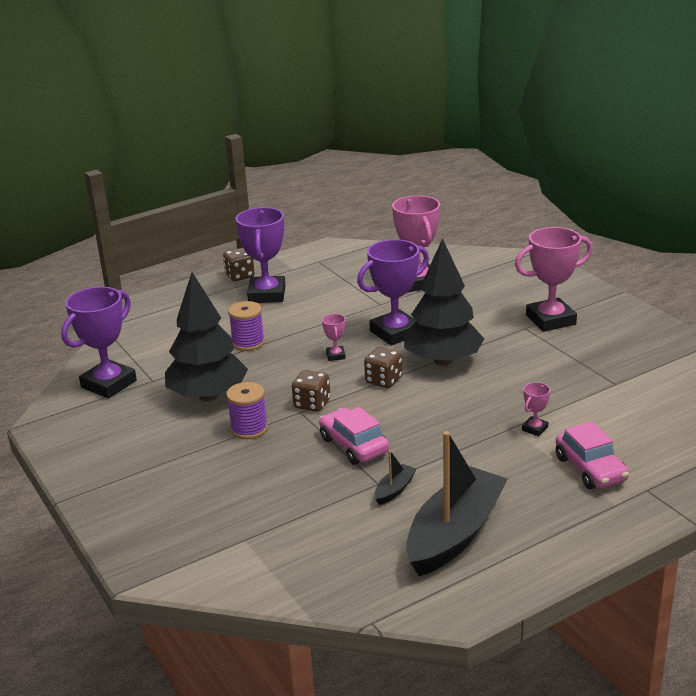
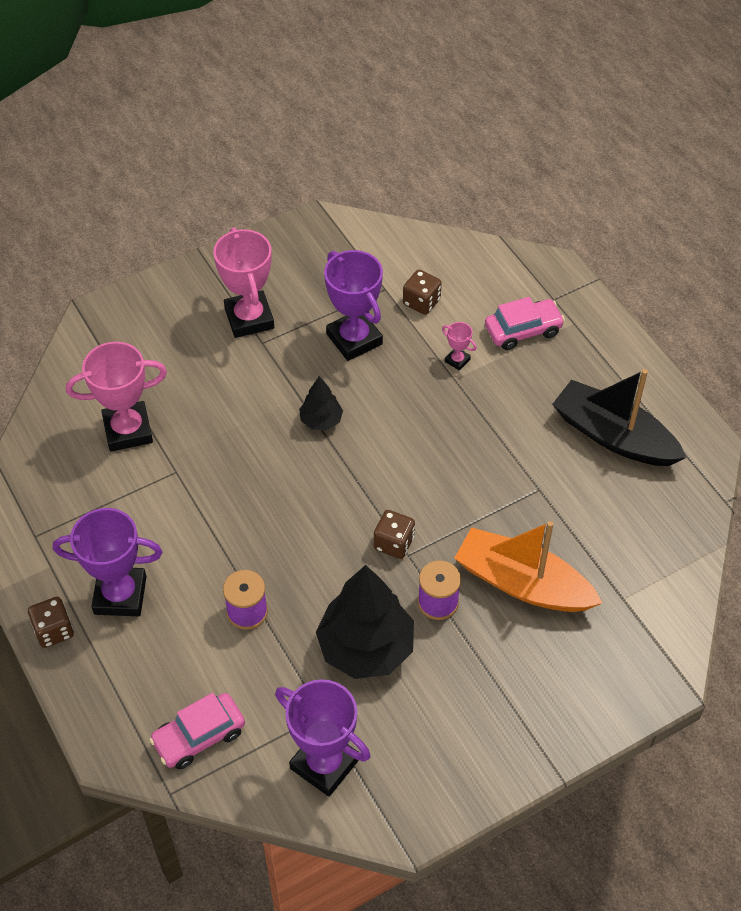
camera: 90 degrees left, 25 degrees up
pink car [319,407,389,465] -> pink car moved to [149,693,245,769]
pink trophy [322,314,346,361] -> none
purple trophy [357,239,429,346] -> purple trophy moved to [324,250,383,361]
brown dice [364,347,402,388] -> brown dice moved to [403,270,442,315]
black boat [374,450,417,505] -> none
black tree [404,238,484,366] -> black tree [299,376,343,430], size x0.50
none -> orange boat [454,521,602,612]

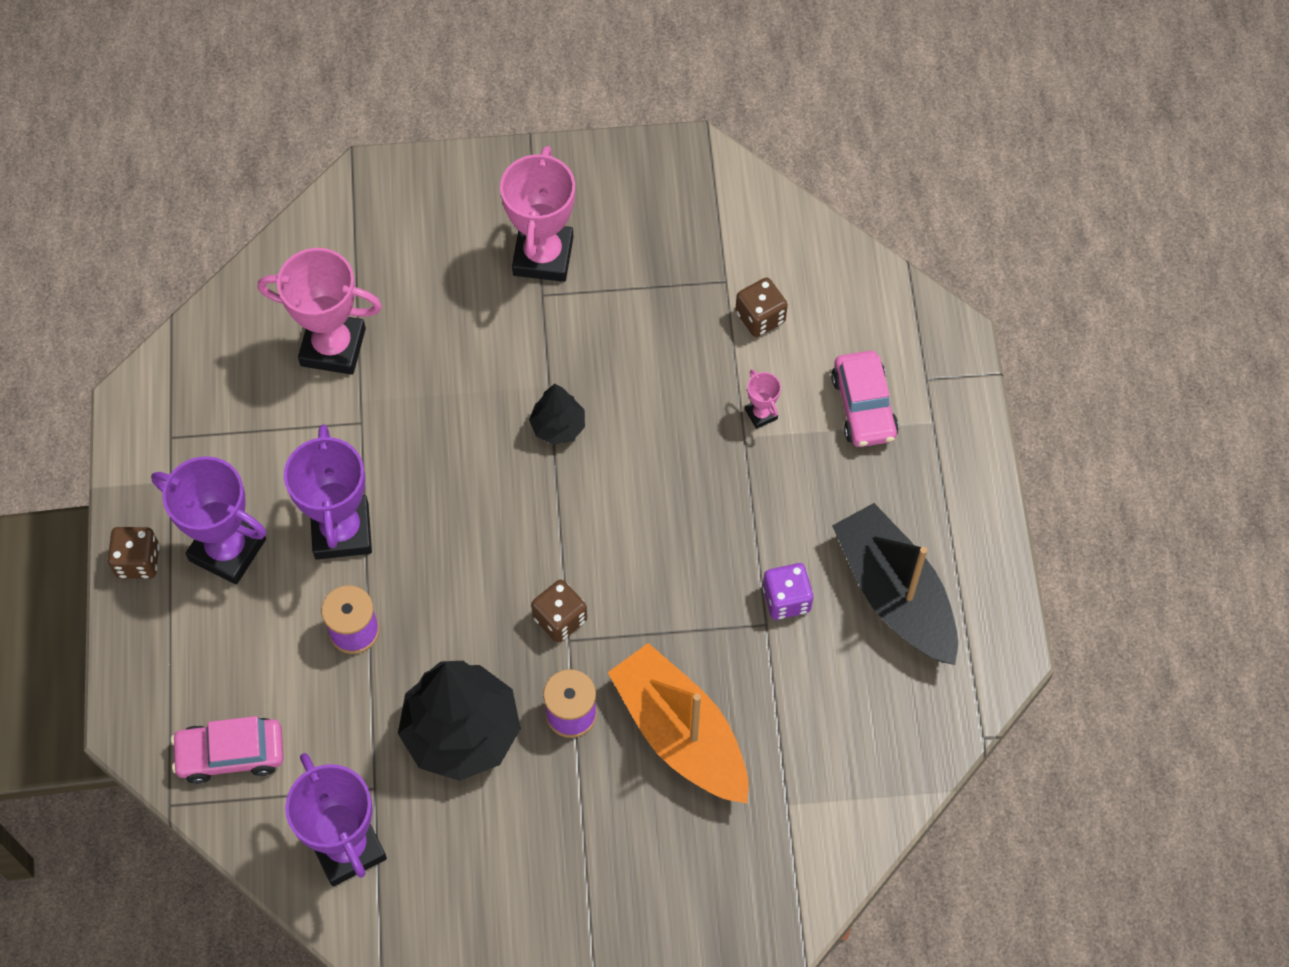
camera: 25 degrees right, 10 degrees up
purple trophy [324,250,383,361] -> purple trophy moved to [284,424,372,560]
pink car [485,297,565,350] -> pink car turned 75 degrees clockwise [831,351,899,447]
none -> purple dice [763,563,813,620]

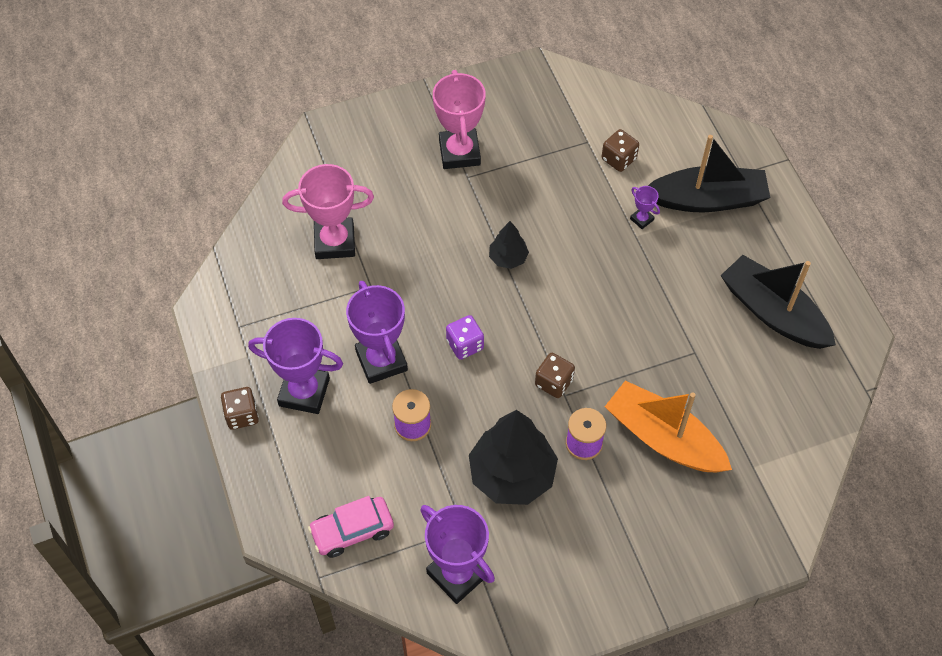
camera: 15 degrees left, 5 degrees down
pink trophy [745,369,781,429] -> purple trophy [630,186,660,229]
purple dice [763,563,813,620] -> purple dice moved to [446,315,484,360]
pink car [831,351,899,447] -> black boat [648,135,770,212]

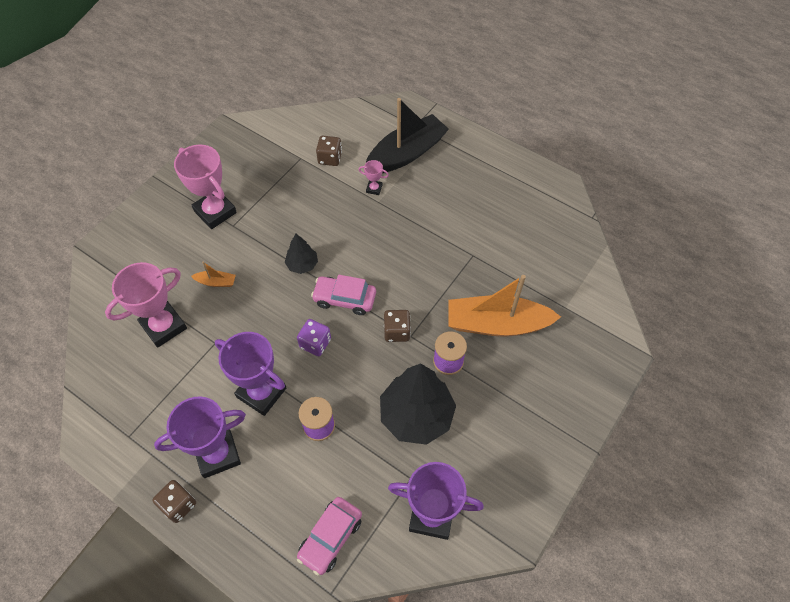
camera: 35 degrees left, 0 degrees up
purple trophy [630,186,660,229] -> pink trophy [359,160,389,195]
black boat [720,255,836,349] -> none
none -> orange boat [191,261,236,287]
none -> pink car [311,275,376,315]

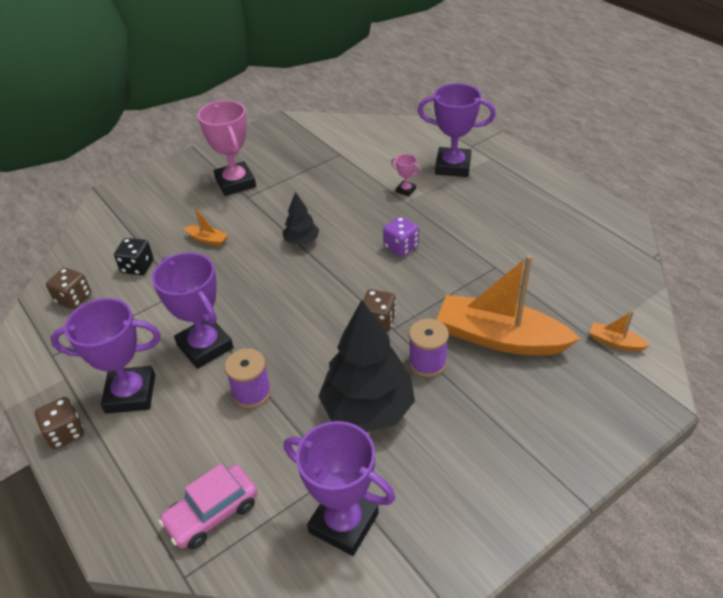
camera: 20 degrees right, 15 degrees down
pink trophy [105,262,187,348] -> black dice [114,238,154,275]
purple dice [297,319,331,356] -> purple dice moved to [383,216,419,257]
pink car [311,275,376,315] -> none
brown dice [316,136,342,166] -> brown dice moved to [46,268,91,309]
black boat [366,98,449,173] -> purple trophy [418,83,496,177]
none -> orange boat [590,311,650,351]

